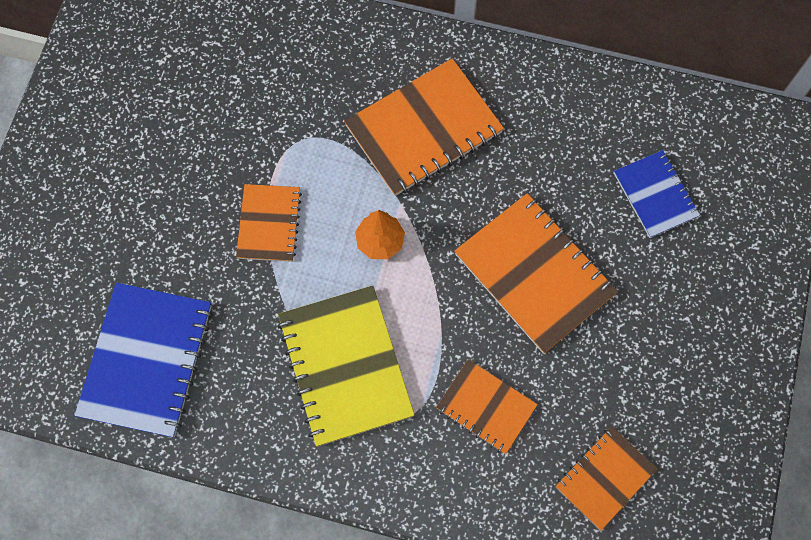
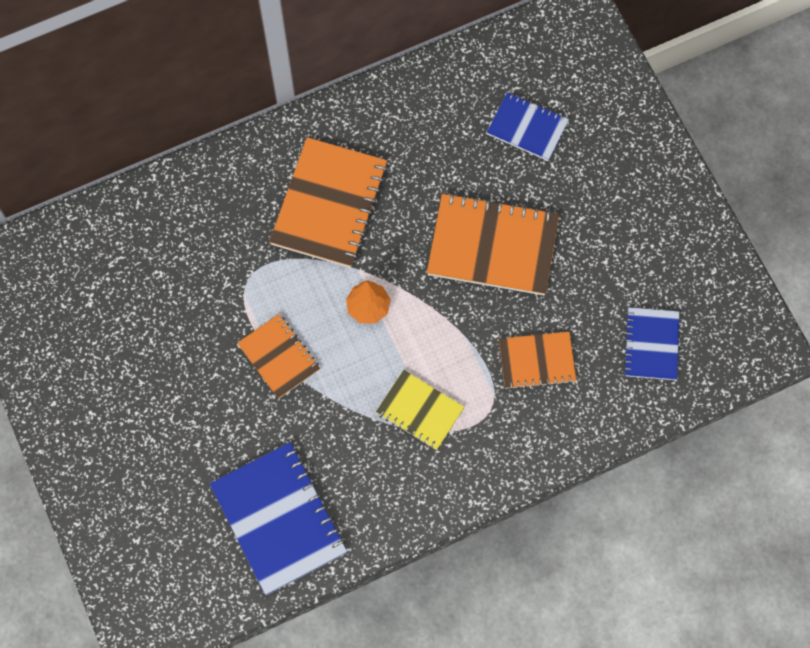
camera: 40 degrees left, 0 degrees up
yellow notebook [278,285,415,446] -> yellow notebook [376,370,465,450], size x0.59
orange notebook [555,427,657,531] -> blue notebook [623,307,679,380]

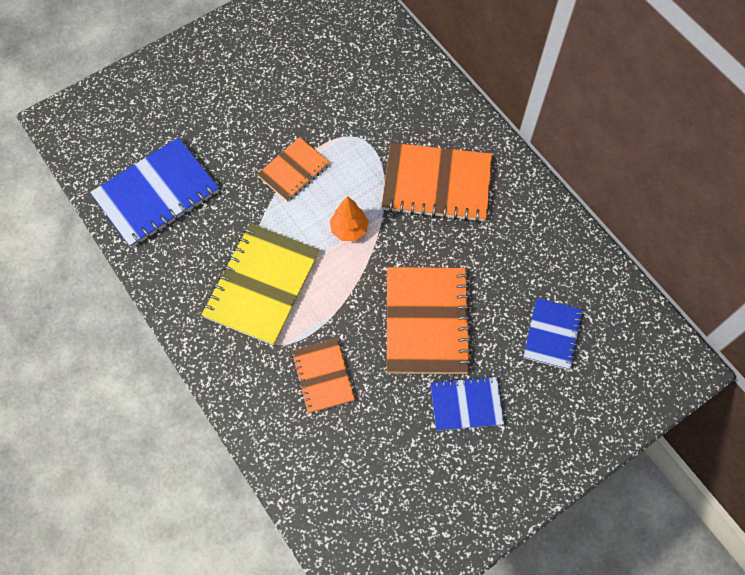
camera: 80 degrees right, 5 degrees down
yellow notebook [376,370,465,450] -> yellow notebook [201,223,320,346], size x1.71
blue notebook [623,307,679,380] -> blue notebook moved to [430,376,504,431]

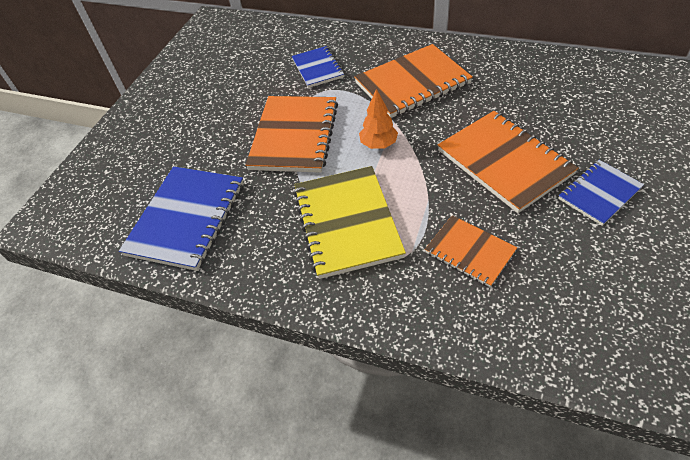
camera: 30 degrees left, 15 degrees down
orange notebook [257,137,330,202] -> orange notebook [246,96,338,173], size x1.71
blue notebook [523,298,583,370] -> blue notebook moved to [292,46,344,88]

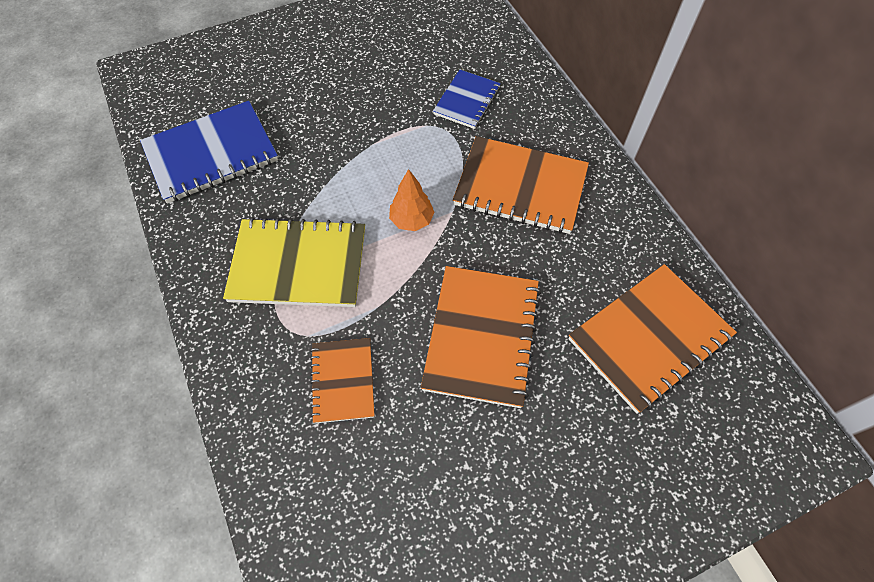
camera: 40 degrees right, 10 degrees up
orange notebook [246,96,338,173] -> orange notebook moved to [568,264,737,414]
yellow notebook [293,166,406,279] -> yellow notebook turned 60 degrees clockwise [223,217,365,307]
blue notebook [558,160,644,226] -> none

